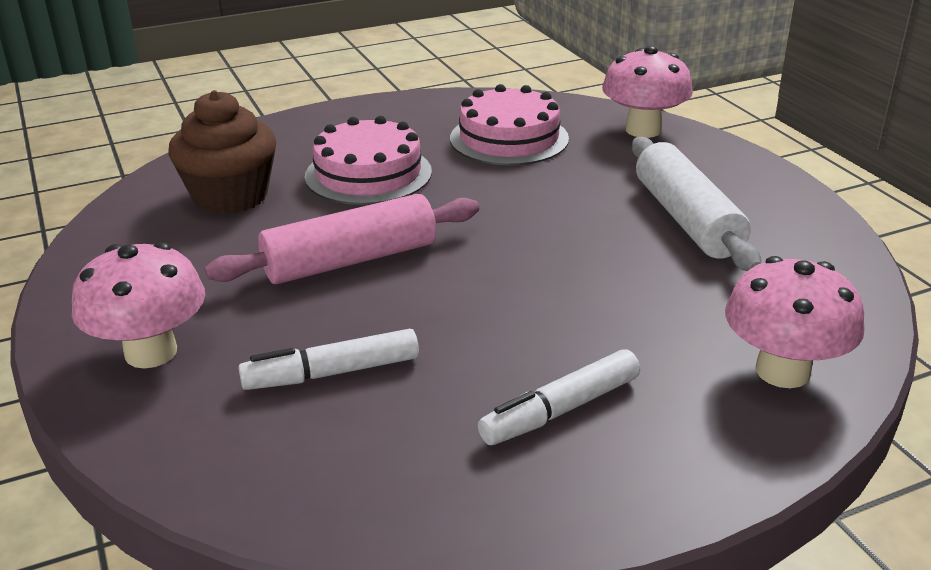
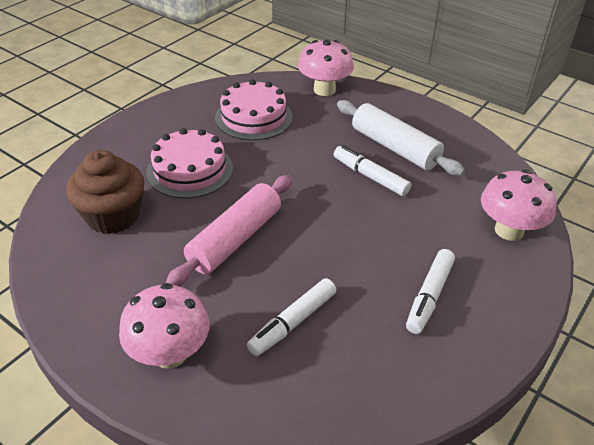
camera: 30 degrees left, 10 degrees up
none -> white marker [334,145,411,196]

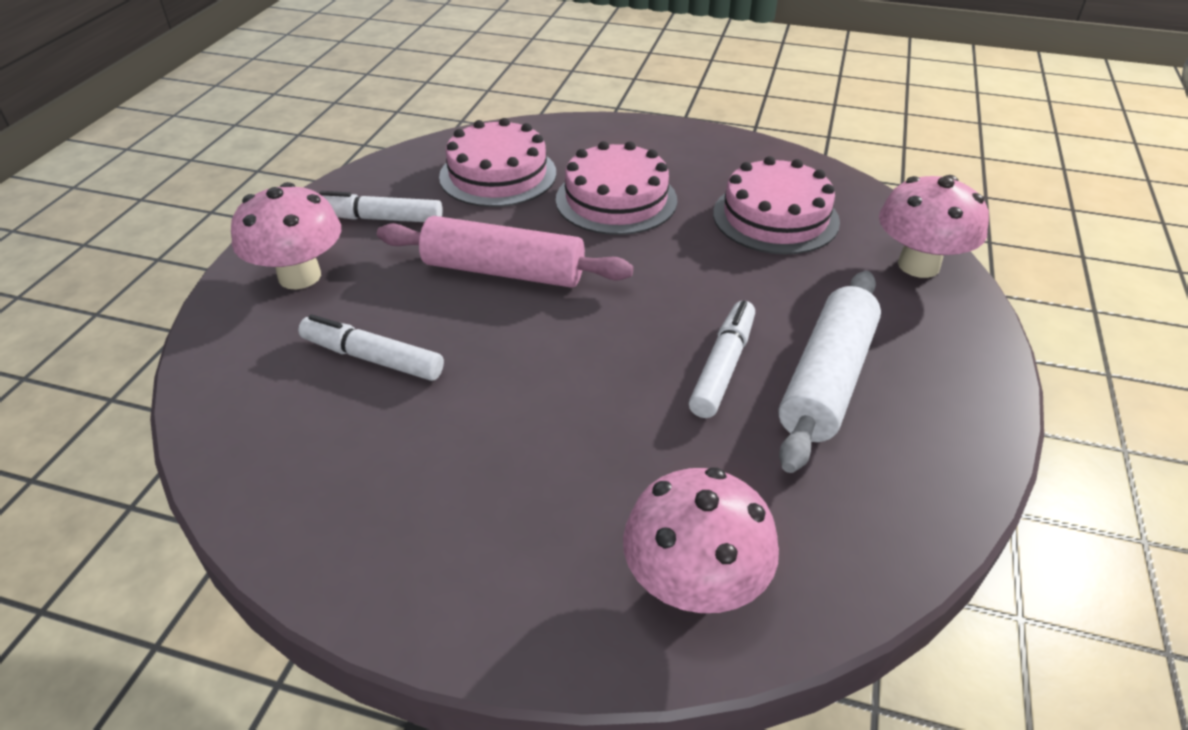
camera: 70 degrees right, 0 degrees up
brown cupcake [66,150,145,234] -> pink cake [439,118,556,207]
white marker [406,249,455,334] -> white marker moved to [319,191,443,222]

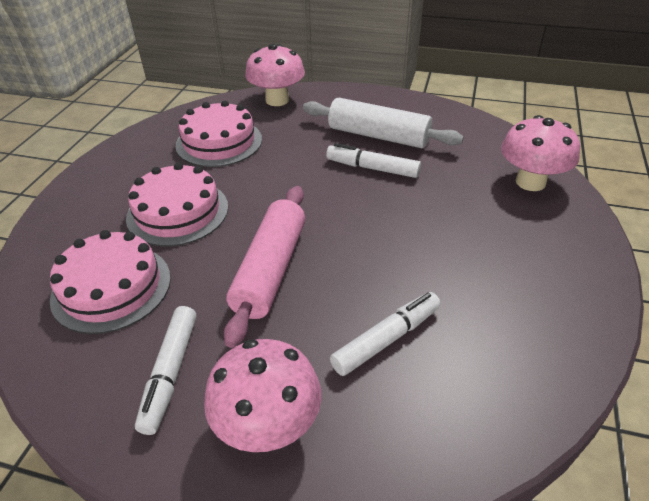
camera: 90 degrees left, 0 degrees up
white marker [298,315,444,381] -> white marker turned 150 degrees counterclockwise [330,292,441,376]

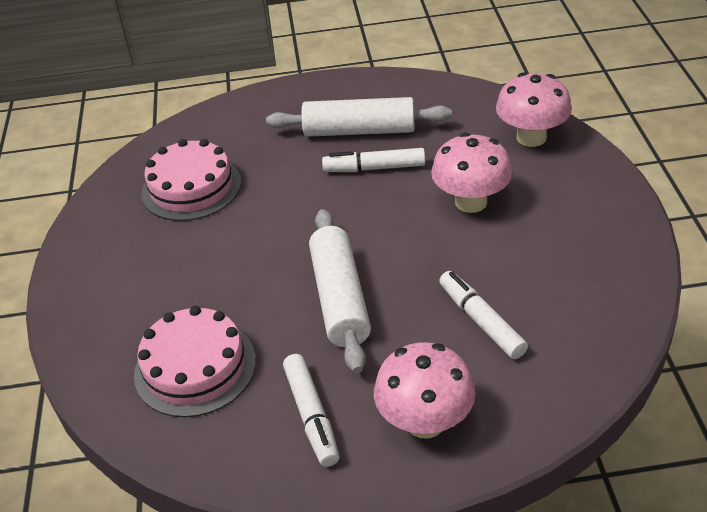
camera: 20 degrees left, 0 degrees up
pink cake [126,163,228,246] -> none
pink rolling pin [224,186,305,348] -> white rolling pin [309,209,371,373]
pink mushroom [245,44,305,106] -> pink mushroom moved to [431,133,512,213]
white marker [330,292,441,376] -> white marker turned 60 degrees counterclockwise [439,271,528,359]

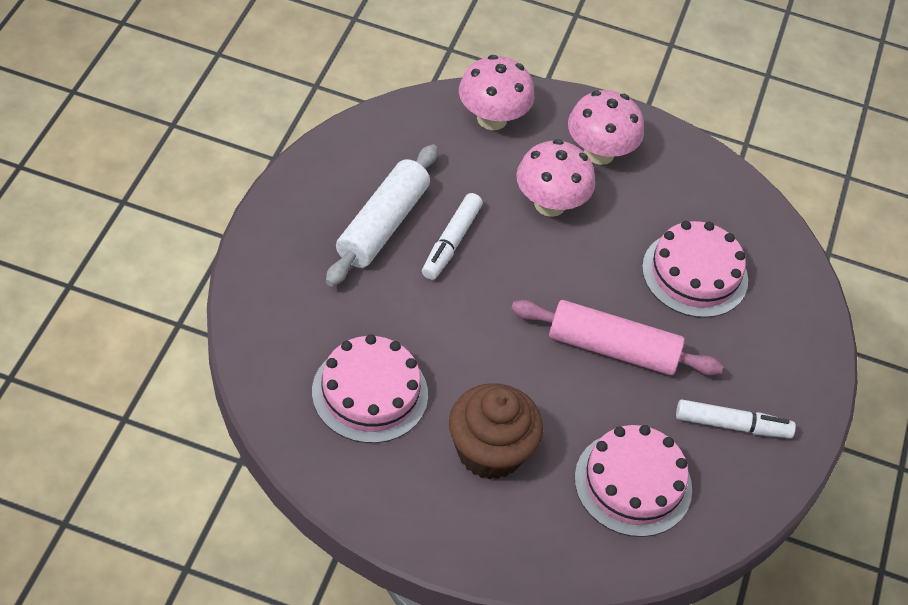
camera: 75 degrees left, 10 degrees up
white rolling pin [309,209,371,373] -> pink rolling pin [511,300,723,376]
pink mushroom [374,342,476,439] -> pink mushroom moved to [568,90,644,165]
white marker [439,271,528,359] -> pink cake [642,221,748,318]
none -> brown cupcake [449,383,543,480]

